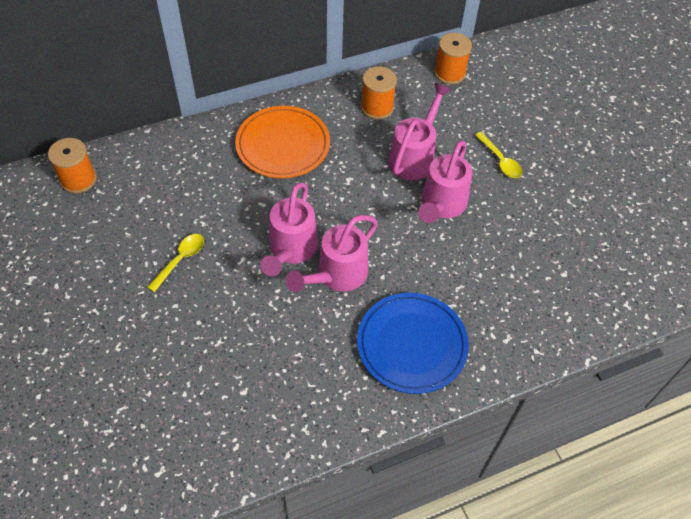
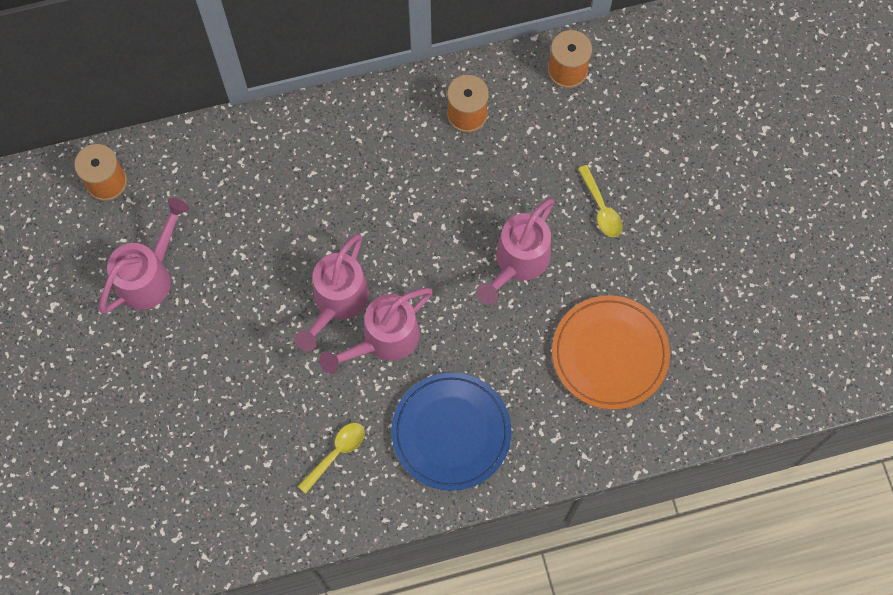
camera: 10 degrees right, 15 degrees up
yellow spoon [147,234,204,292] -> yellow spoon moved to [298,423,365,494]
orange plate [235,106,330,178] -> orange plate moved to [552,296,670,410]
pink watering can [388,83,451,180] -> pink watering can moved to [99,198,189,314]

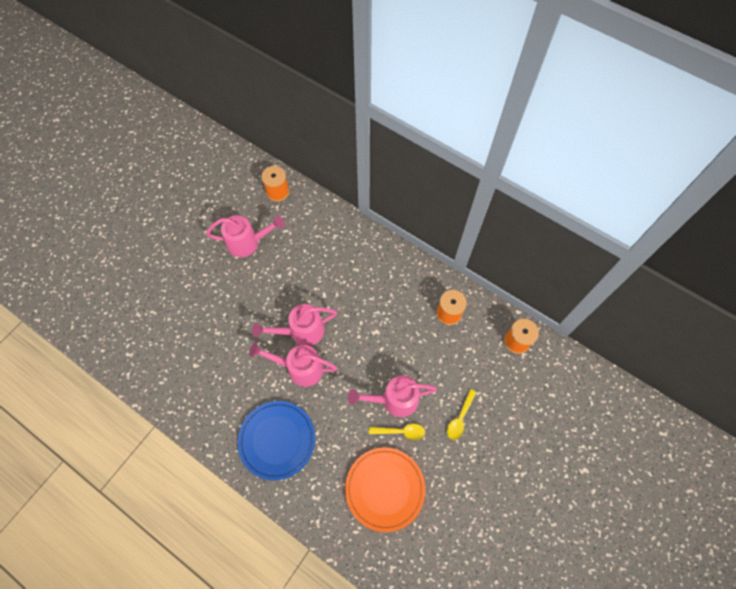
camera: 50 degrees right, 5 degrees down
yellow spoon [298,423,365,494] -> yellow spoon moved to [369,424,425,440]

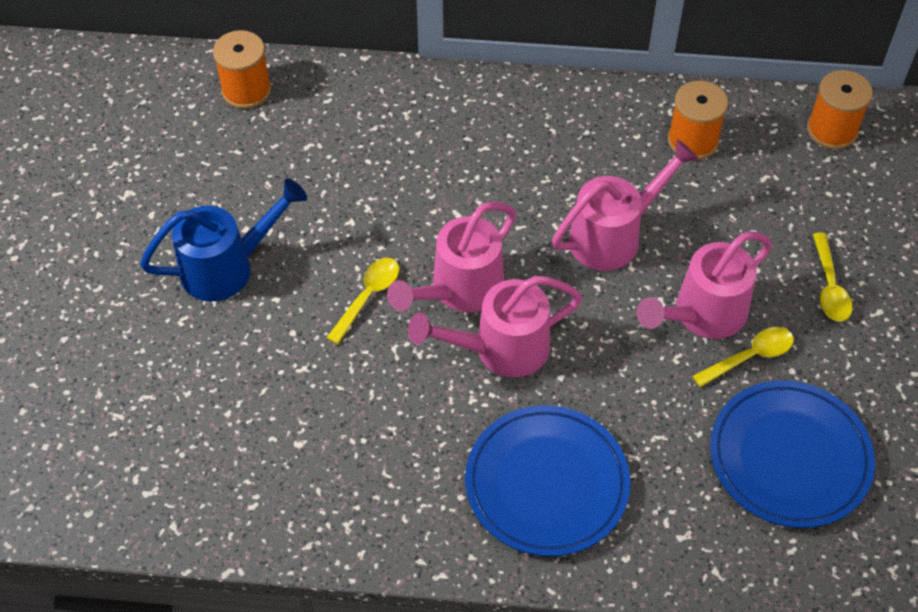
camera: 30 degrees left, 10 degrees down
pink watering can [206,215,285,257] -> pink watering can moved to [552,139,699,271]
orange plate [345,447,425,532] -> blue plate [710,381,875,528]
none -> blue watering can [140,178,307,301]
none -> yellow spoon [326,258,399,344]

